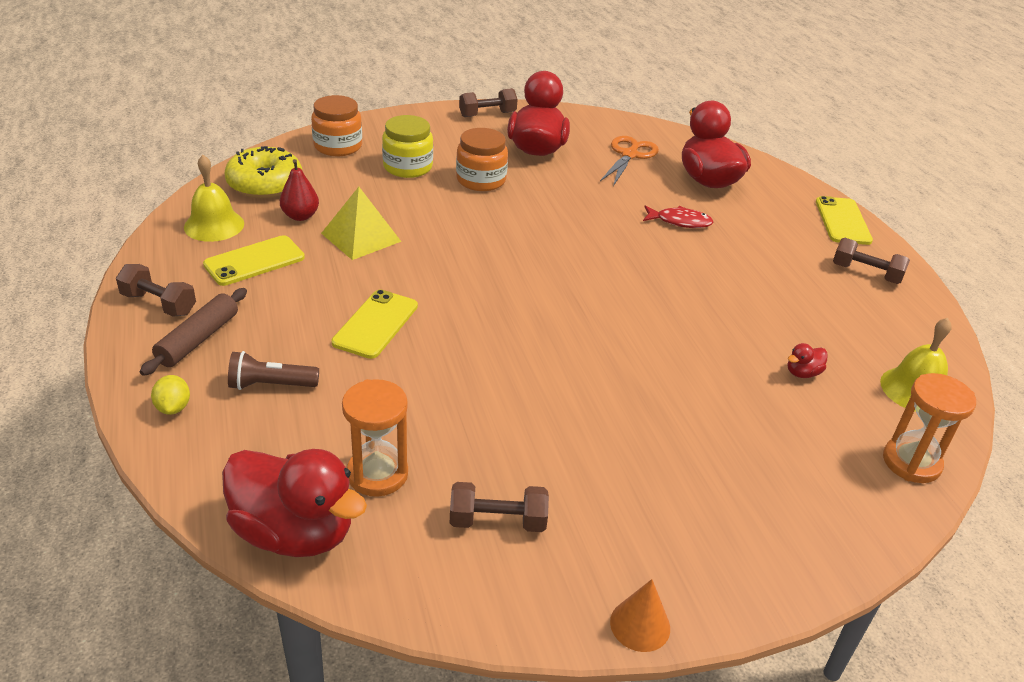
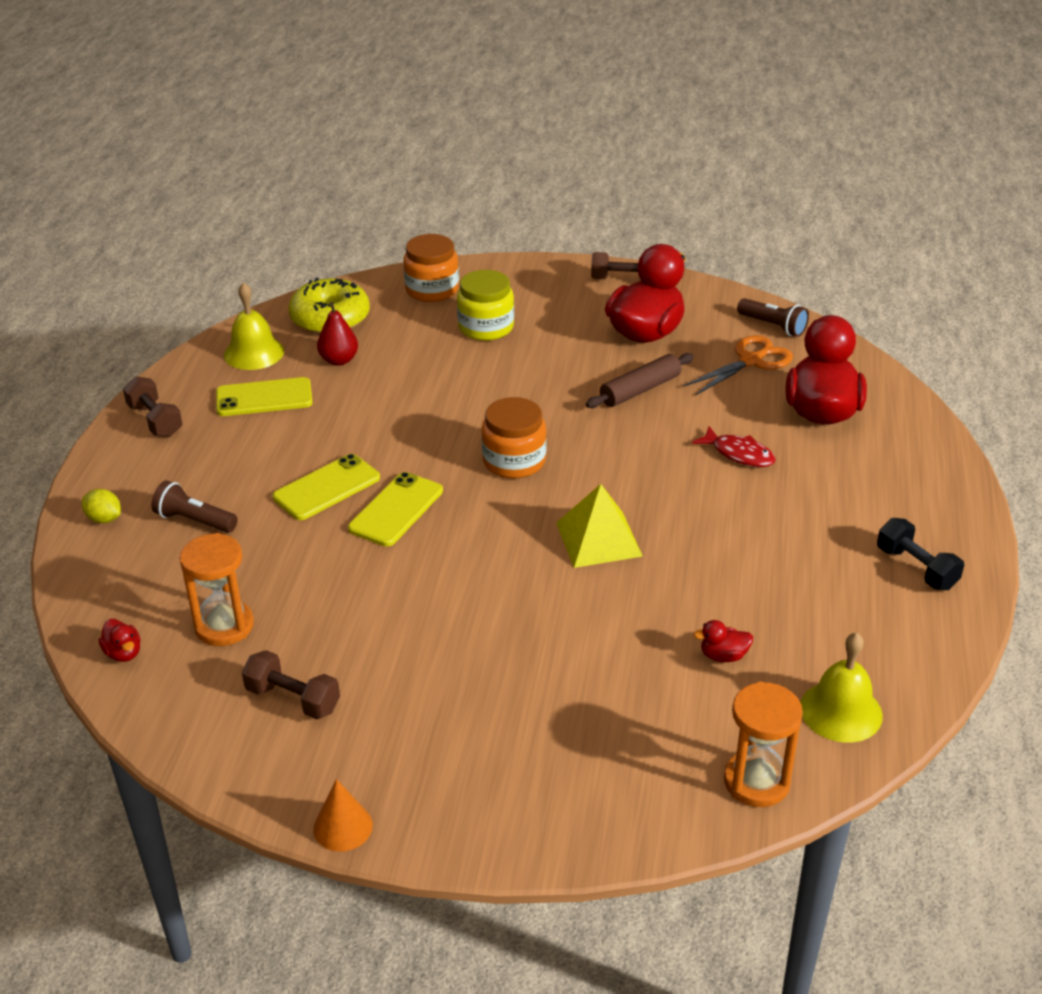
camera: 30 degrees right, 0 degrees up
brown rolling pin [140,288,247,376] -> brown rolling pin moved to [586,353,694,408]
yellow lemon [151,375,190,415] -> yellow lemon turned 75 degrees counterclockwise [82,489,121,523]
red duck [222,449,367,557] -> red duck [99,619,141,662], size x0.40
yellow pyramid [321,187,401,260] -> yellow pyramid moved to [556,484,643,568]
orange jar [456,128,508,191] -> orange jar moved to [481,397,547,479]
yellow phone [816,196,873,245] -> yellow phone moved to [348,472,443,546]
brown dumbbell [833,238,910,284] -> black dumbbell [877,518,964,590]
none -> brown flashlight [737,298,809,337]

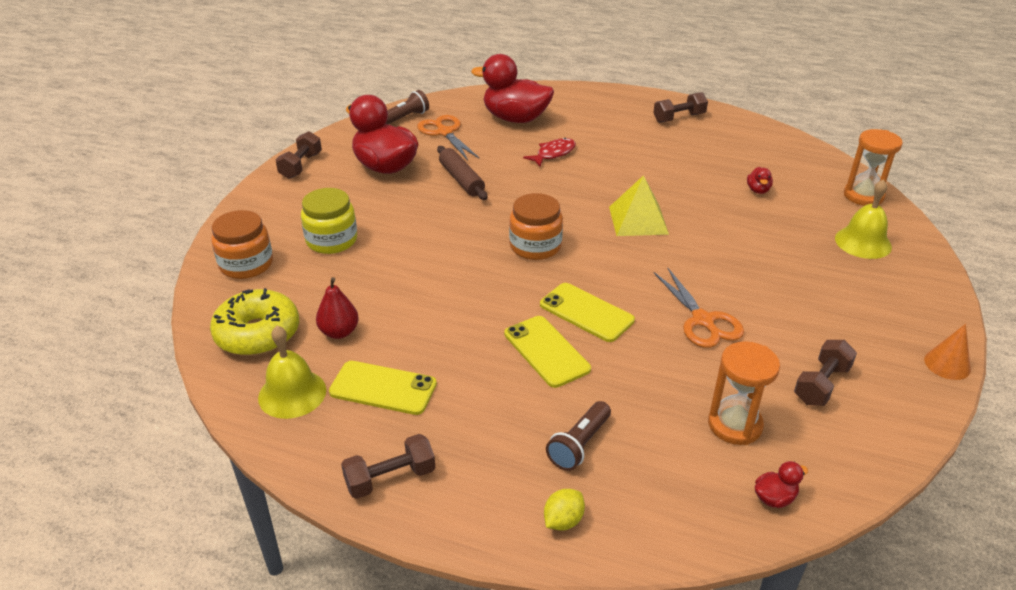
camera: 80 degrees left, 0 degrees up
yellow phone [216,377,313,416] -> yellow phone turned 75 degrees counterclockwise [329,361,437,415]
yellow bell [800,632,883,743] -> yellow bell moved to [835,179,892,259]
black dumbbell [877,518,964,590] -> brown dumbbell [653,92,708,123]
none -> orange scissors [654,267,744,348]

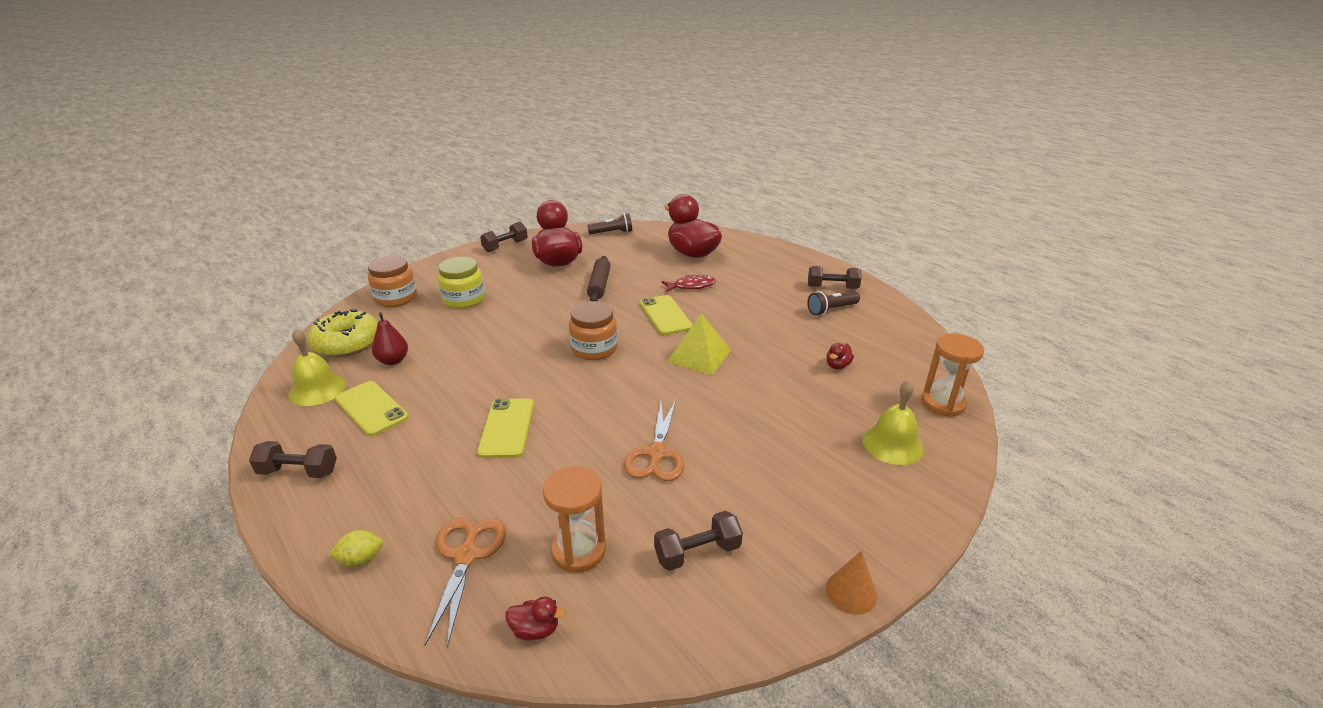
camera: 30 degrees right, 5 degrees down
orange scissors [417,115,480,160] -> orange scissors moved to [425,518,506,648]
yellow phone [540,283,635,342] -> yellow phone moved to [640,295,693,335]
brown flashlight [546,401,611,471] -> brown flashlight moved to [807,291,860,315]

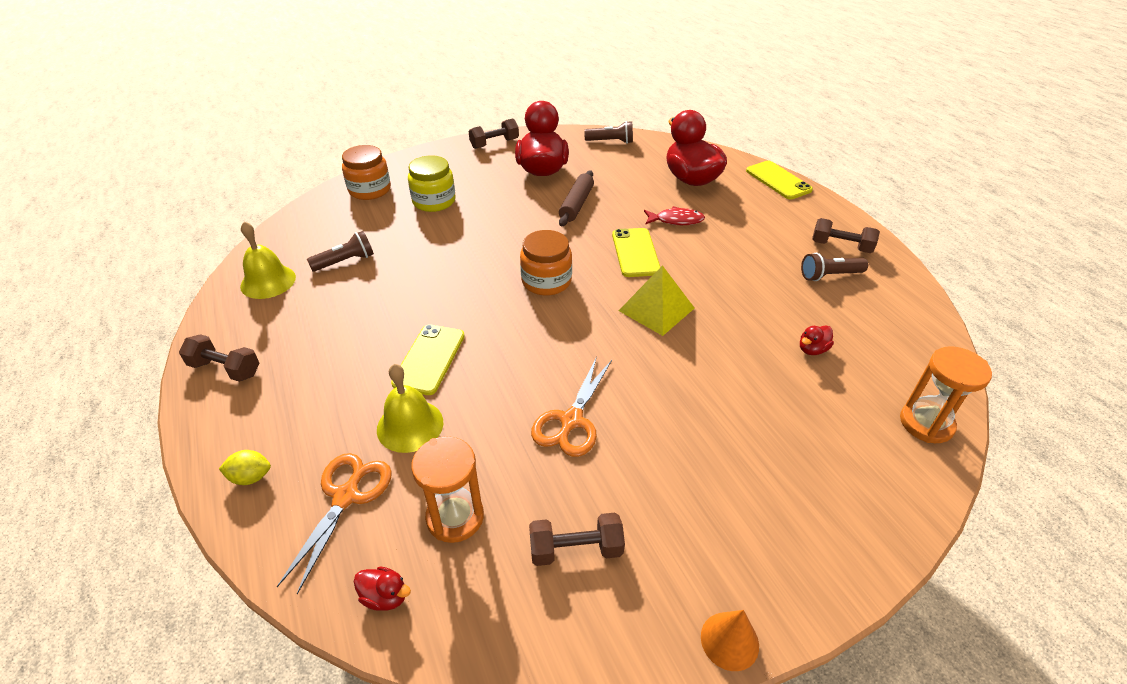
camera: 15 degrees right, 10 degrees up
yellow donut [307,309,378,357] -> none
yellow phone [335,381,409,436] -> yellow phone moved to [746,161,813,199]
red pear [372,312,408,365] -> brown flashlight [307,231,374,272]
yellow bell [862,380,924,465] -> yellow bell moved to [377,364,443,453]

